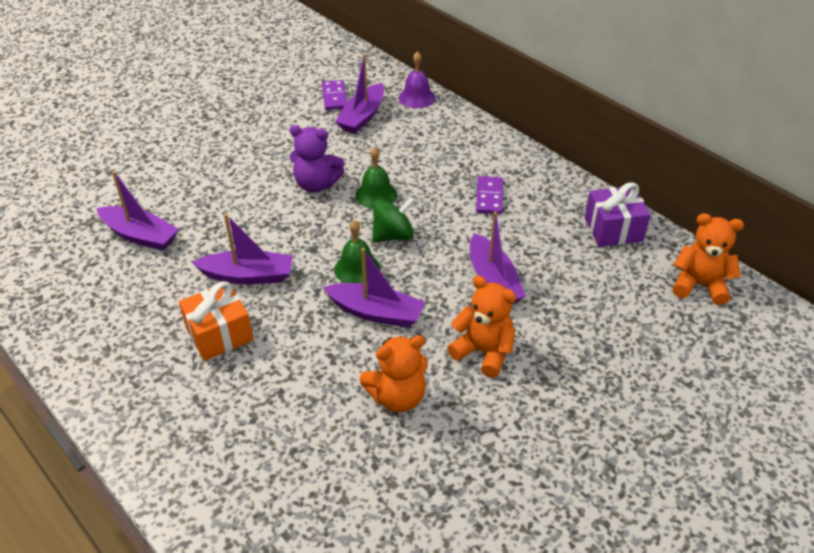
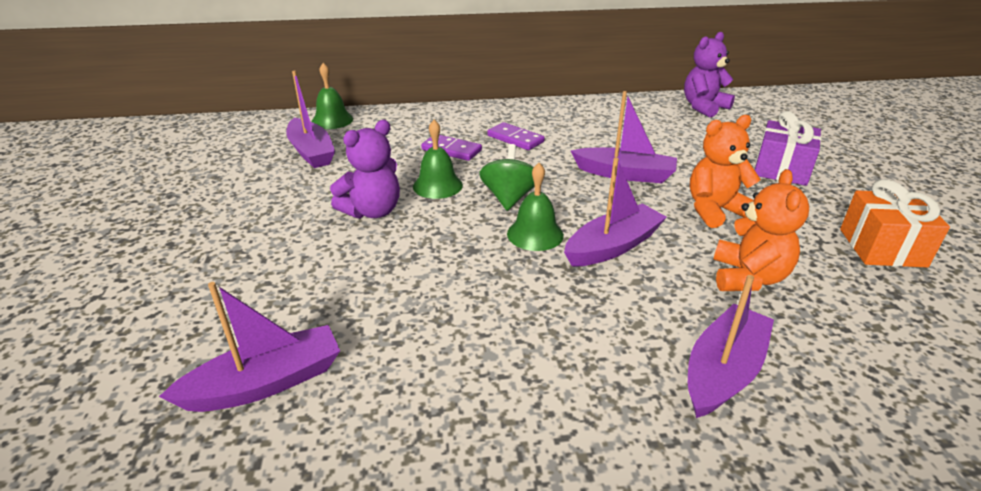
camera: 55 degrees left, 10 degrees down
orange gift [179,281,254,361] -> orange gift moved to [840,179,950,268]
purple boat [192,214,293,284] -> purple boat moved to [688,275,774,418]
purple domino [322,80,347,110] -> purple domino moved to [421,135,482,161]
purple bell [399,51,435,108] -> green bell [312,63,353,129]
purple gift [585,182,651,247] -> purple gift moved to [755,111,821,186]
orange teddy bear [673,213,744,305] -> purple teddy bear [684,32,735,118]

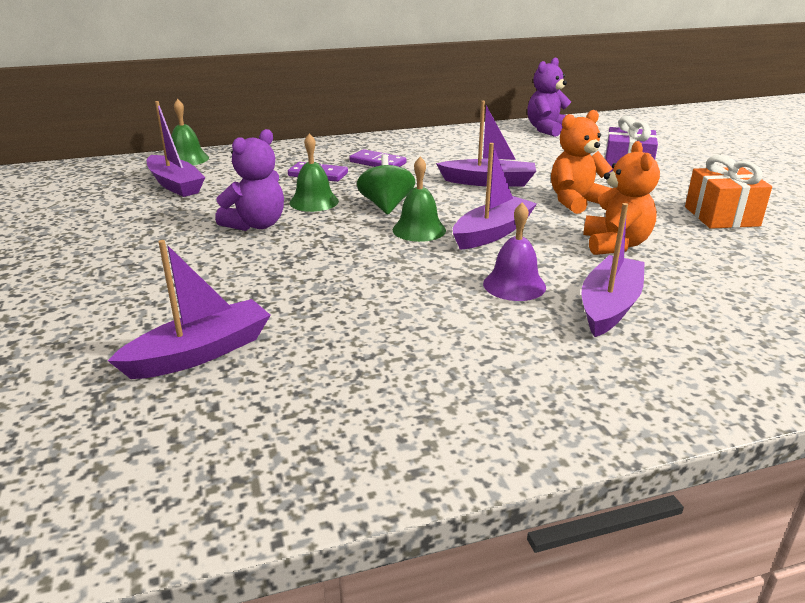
camera: 10 degrees left, 5 degrees down
none -> purple bell [483,202,546,301]

